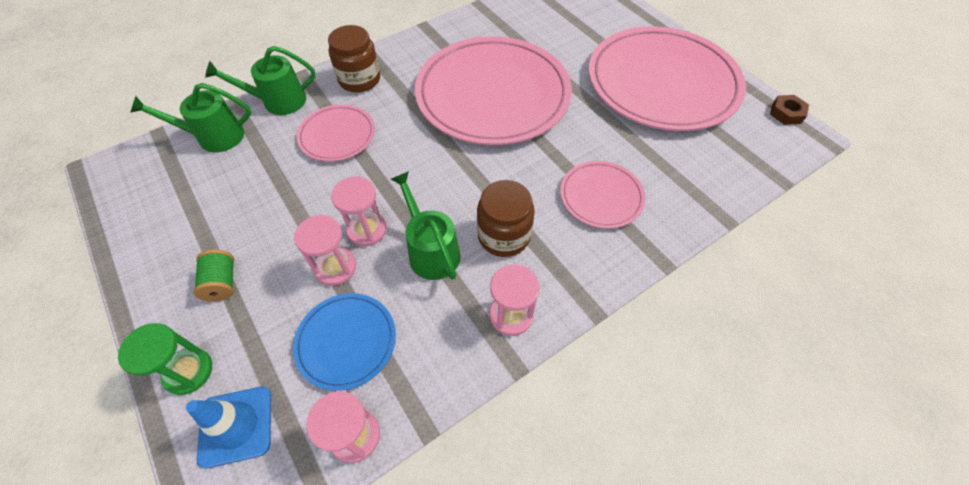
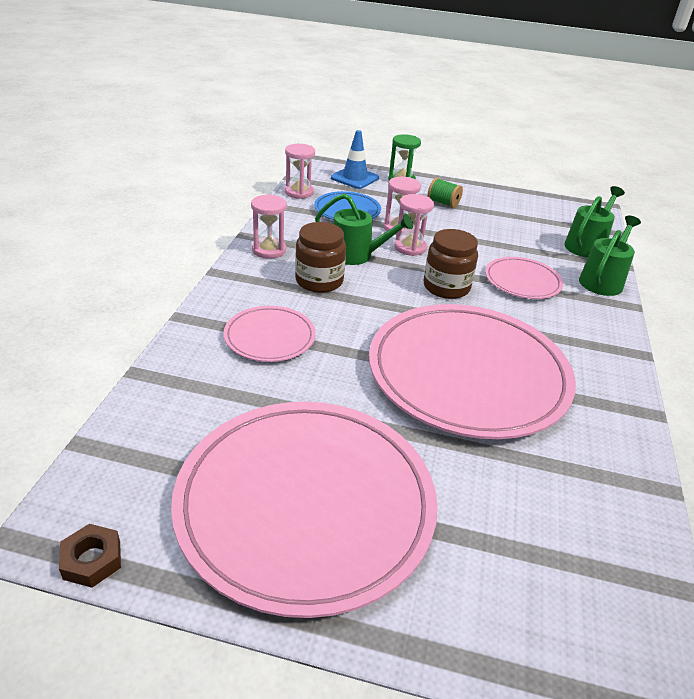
camera: 135 degrees right, 20 degrees down
brown jar [328,25,380,93] -> brown jar moved to [424,229,478,299]

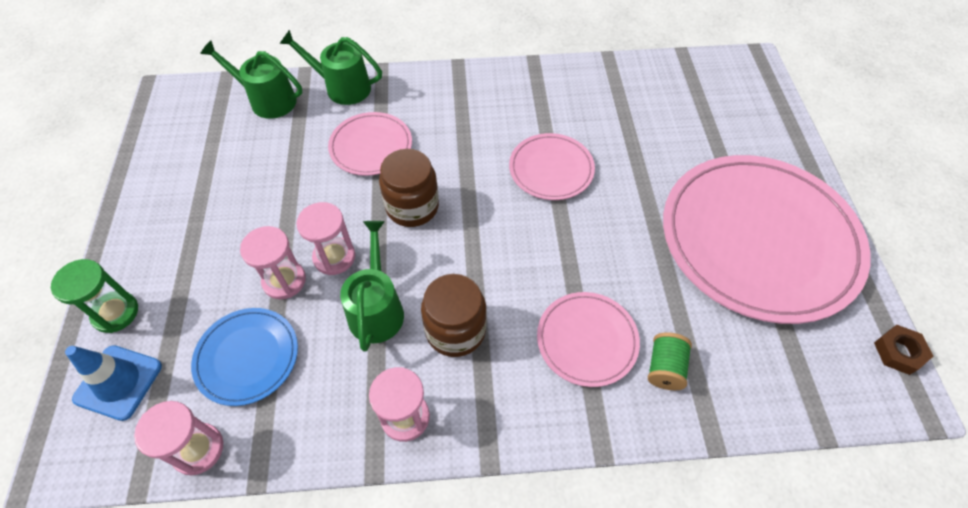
camera: 105 degrees left, 20 degrees up
pink plate [369,304,576,439] -> pink plate [509,133,595,200], size x0.47
green spool [428,178,463,208] -> green spool moved to [648,332,692,390]

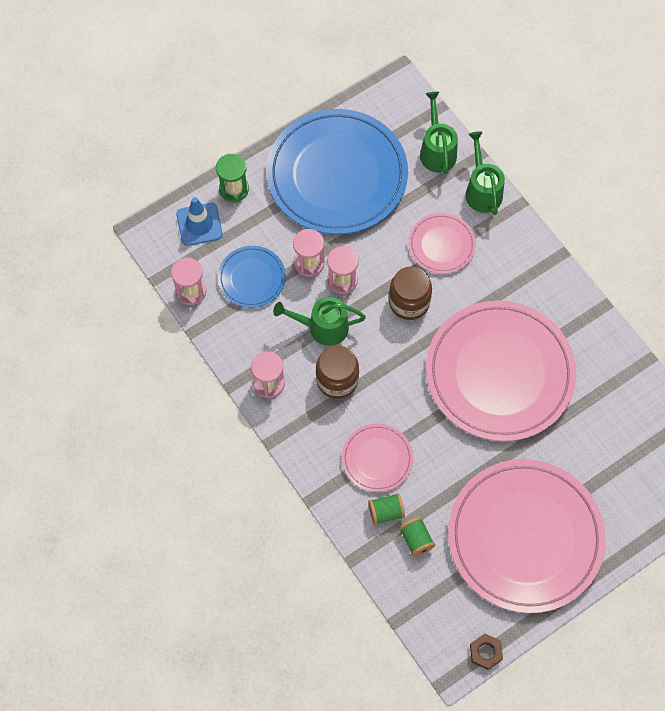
camera: 60 degrees right, 10 degrees up
green watering can [340,221,404,352] -> green watering can turned 150 degrees counterclockwise [273,297,366,346]
pink plate [509,133,595,200] -> pink plate [426,301,576,441], size x2.14
none -> blue plate [267,109,408,234]
none -> green spool [399,517,435,557]

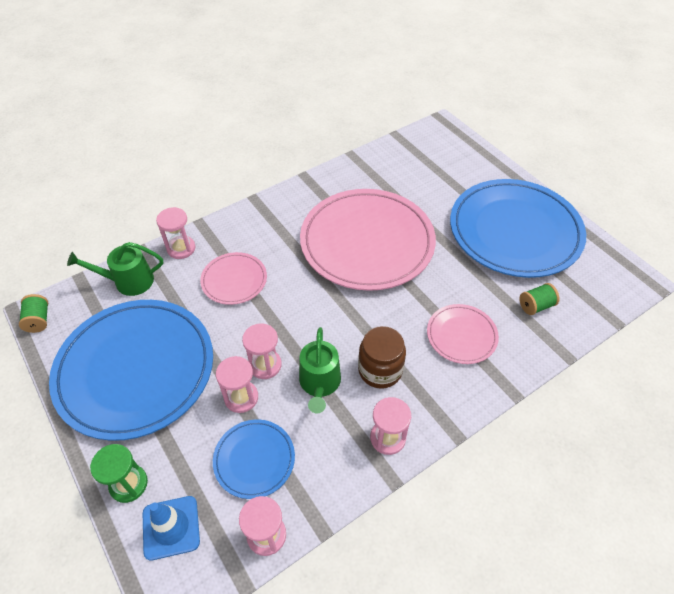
camera: 90 degrees left, 15 degrees down
green spool [368,493,405,525] -> green spool moved to [19,294,48,333]
brown jar [389,266,432,320] -> none
pink plate [448,459,606,613] -> blue plate [450,179,586,278]
green watering can [465,131,505,215] -> pink hourglass [156,207,195,259]
brown nut [470,633,503,670] -> none

